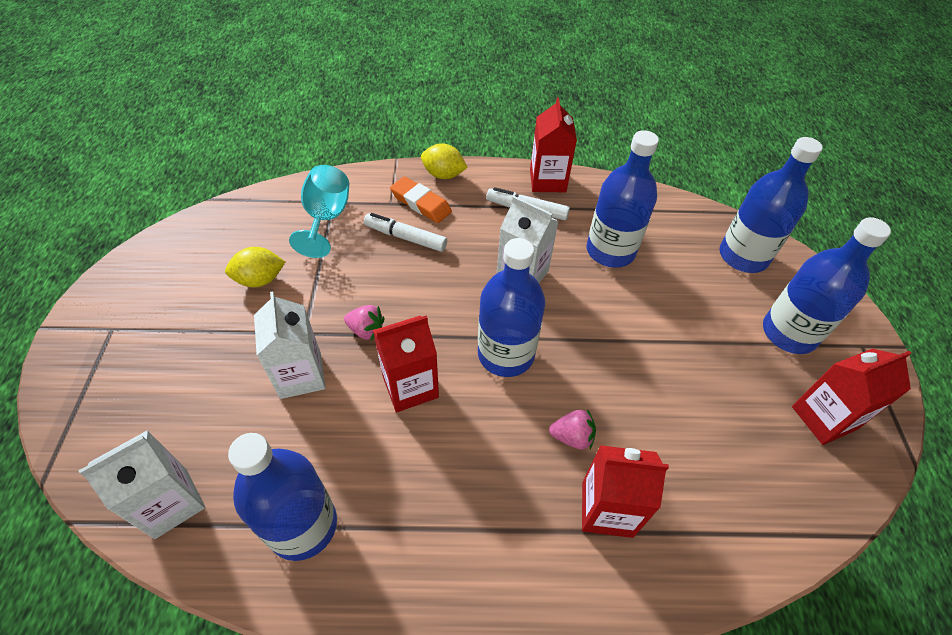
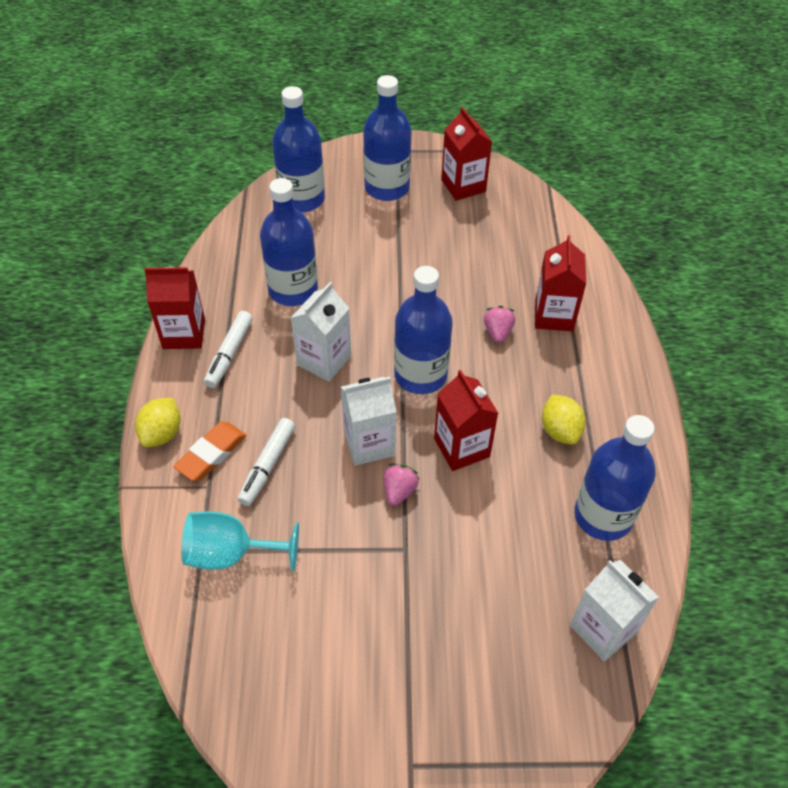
camera: 90 degrees left, 0 degrees up
yellow lemon [225,247,285,287] -> yellow lemon moved to [542,395,586,445]
white carton [254,291,326,399] -> white carton moved to [341,377,397,466]

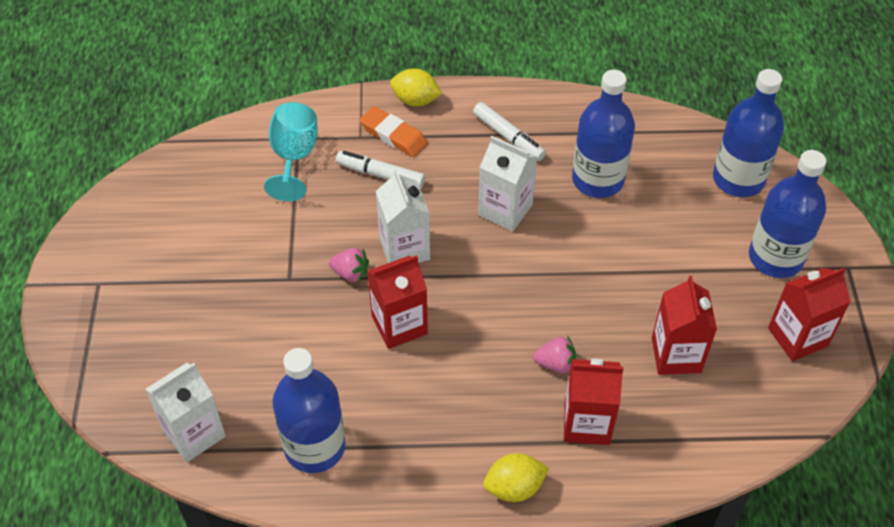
camera: 90 degrees right, 0 degrees up
red carton [144,267,205,349] -> red carton moved to [652,276,717,375]
white marker [204,311,253,388] -> white marker turned 150 degrees counterclockwise [473,102,546,161]
blue bottle [394,266,453,394] -> none
yellow lemon [542,395,586,445] -> yellow lemon moved to [483,453,549,502]

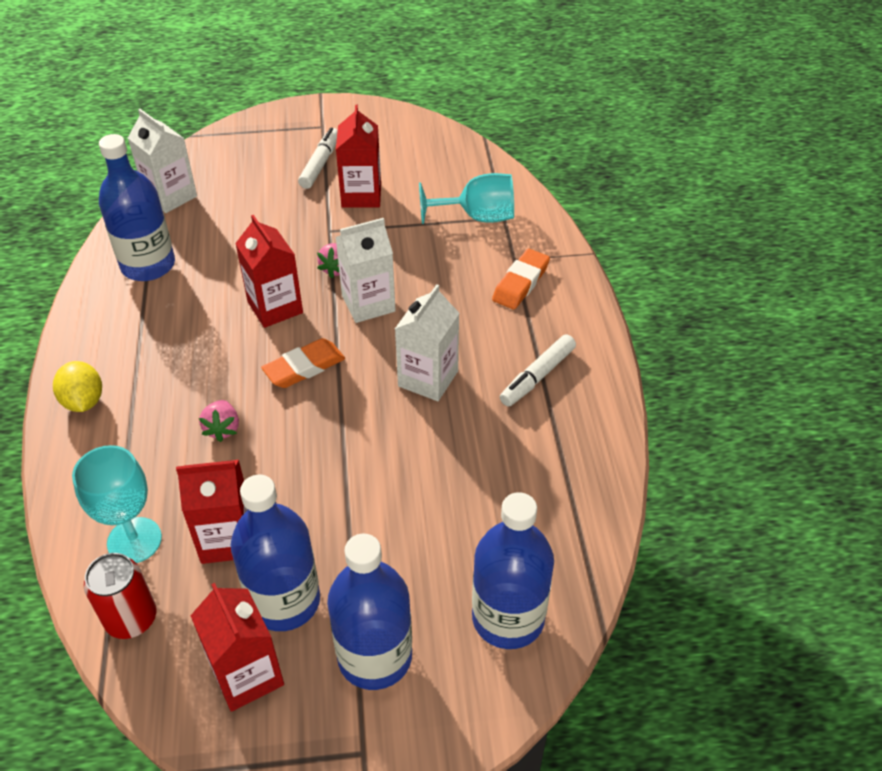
camera: 85 degrees right, 5 degrees down
white marker [336,151,425,189] -> white marker moved to [298,128,338,189]
yellow lemon [390,68,442,107] -> none
red carton [564,359,624,445] -> red carton moved to [336,105,381,208]
blue bottle [572,70,635,198] -> blue bottle moved to [231,475,320,631]
none -> turquoise goblet [72,445,162,563]
none -> red can [84,553,156,639]
none -> orange eraser [261,338,345,388]

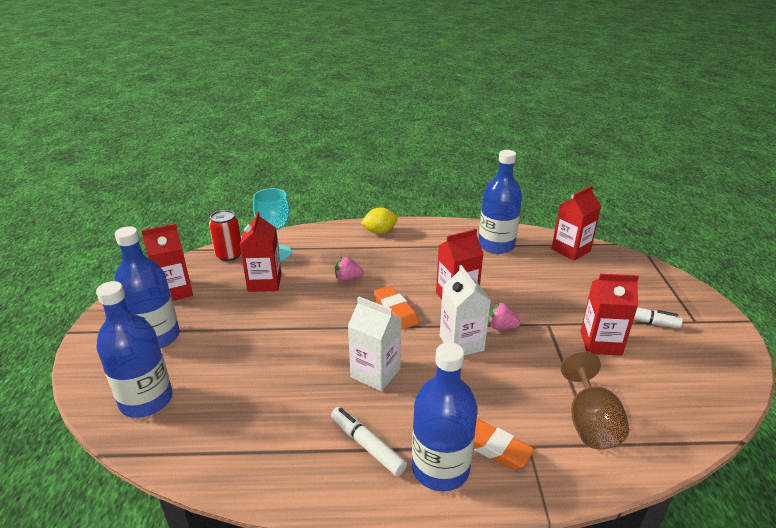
camera: 95 degrees right, 15 degrees down
white carton [128,109,197,213] -> red carton [551,186,601,261]
blue bottle [231,475,320,631] -> blue bottle moved to [412,342,478,491]
turquoise goblet [419,173,514,224] -> brown goblet [561,351,629,449]

